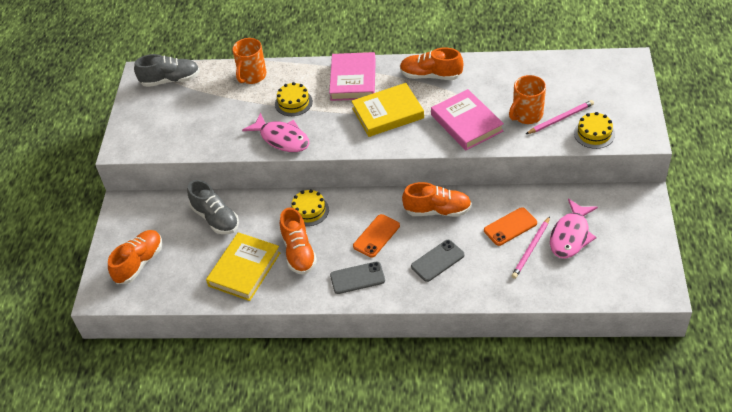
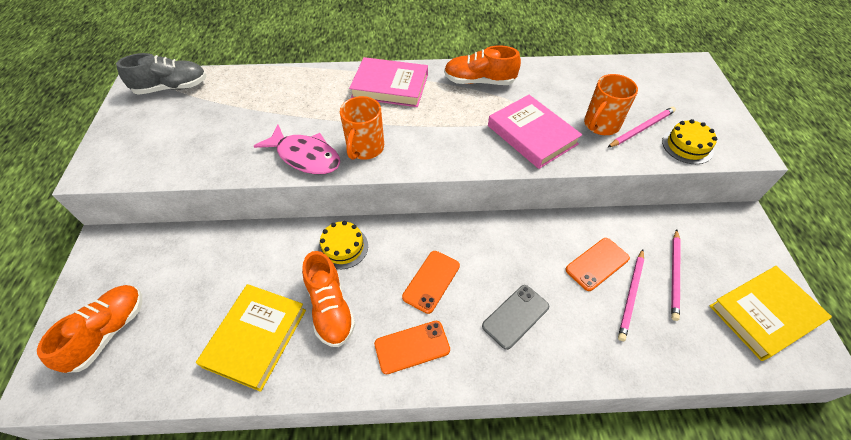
camera: 10 degrees left, 5 degrees up
grey shoe [187,180,239,234] -> none
orange mug [232,38,267,84] -> orange mug moved to [340,96,384,160]
yellow cake [275,82,313,116] -> none
pink book [329,52,376,101] -> pink book turned 75 degrees counterclockwise [349,57,428,107]
grey phone [330,262,385,294] -> orange phone [374,321,450,374]
yellow book [351,83,424,137] -> yellow book moved to [710,266,832,361]
orange shoe [402,182,472,217] -> none
pink fish [550,199,598,259] -> pink pencil [671,229,681,321]

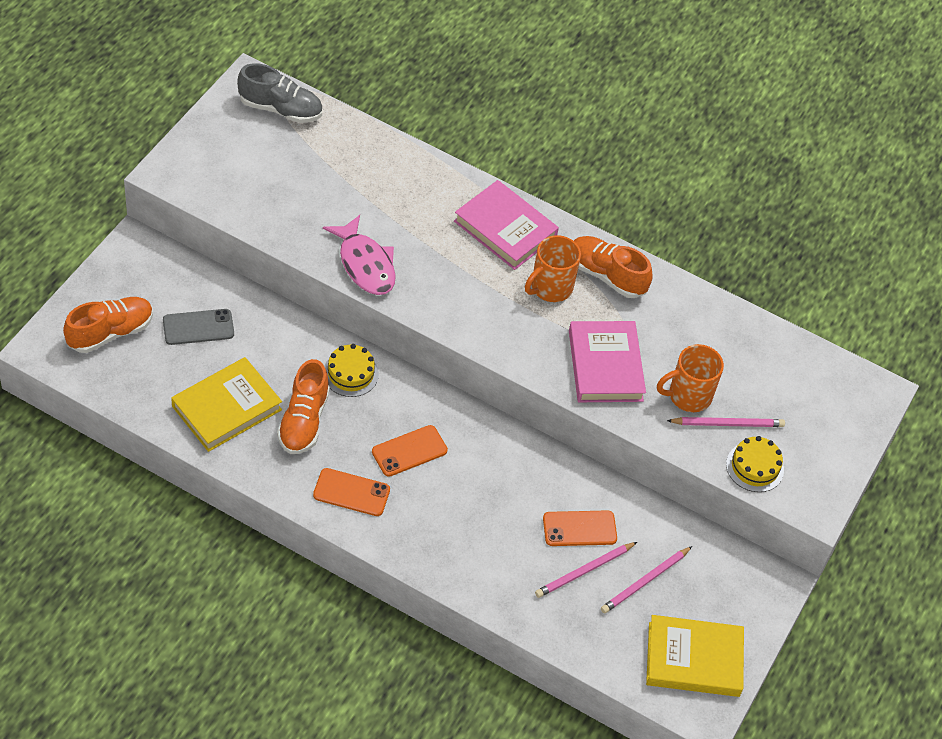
camera: 25 degrees right, 0 degrees up
orange mug [340,96,384,160] -> orange mug moved to [525,235,581,302]
grey phone [482,285,549,350] -> grey phone moved to [163,309,234,345]

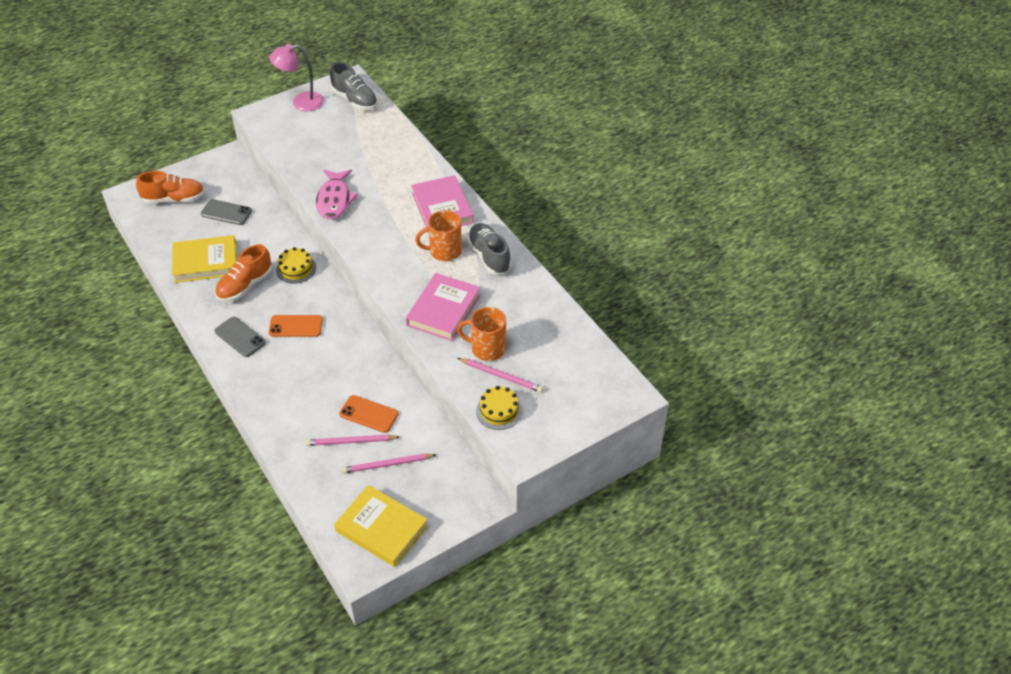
camera: 35 degrees right, 5 degrees down
orange phone [313,468,390,516] -> grey phone [214,317,266,357]
orange shoe [574,236,653,298] -> grey shoe [467,223,511,274]
none -> pink lamp [269,44,324,111]

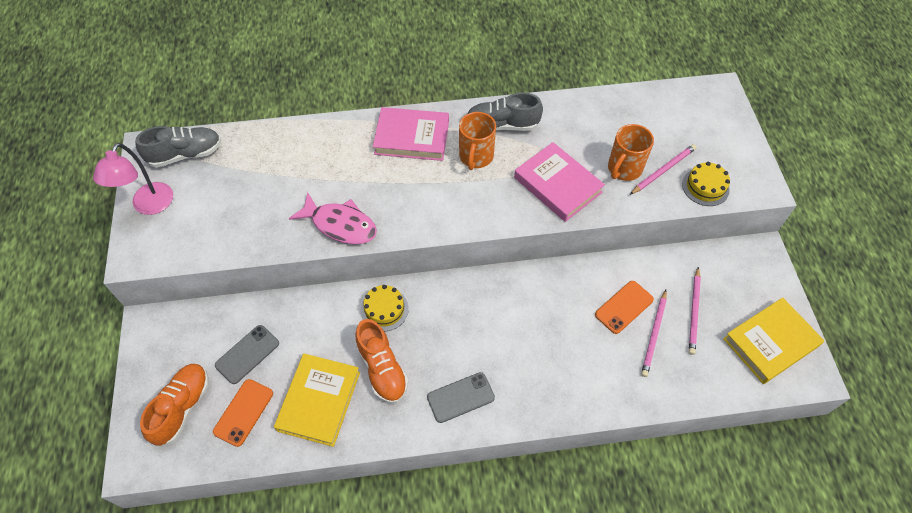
camera: 65 degrees left, 10 degrees up
orange phone [269,315,323,337] -> orange phone moved to [213,379,273,447]

